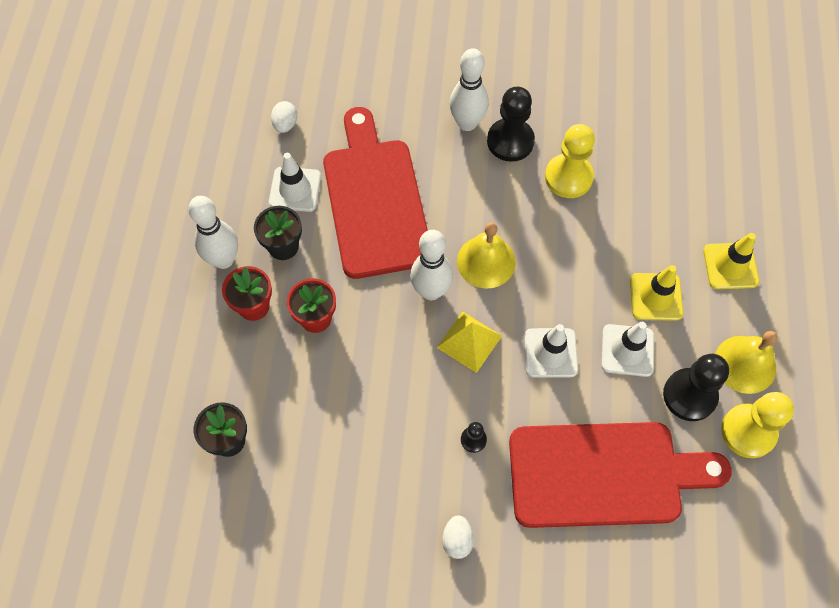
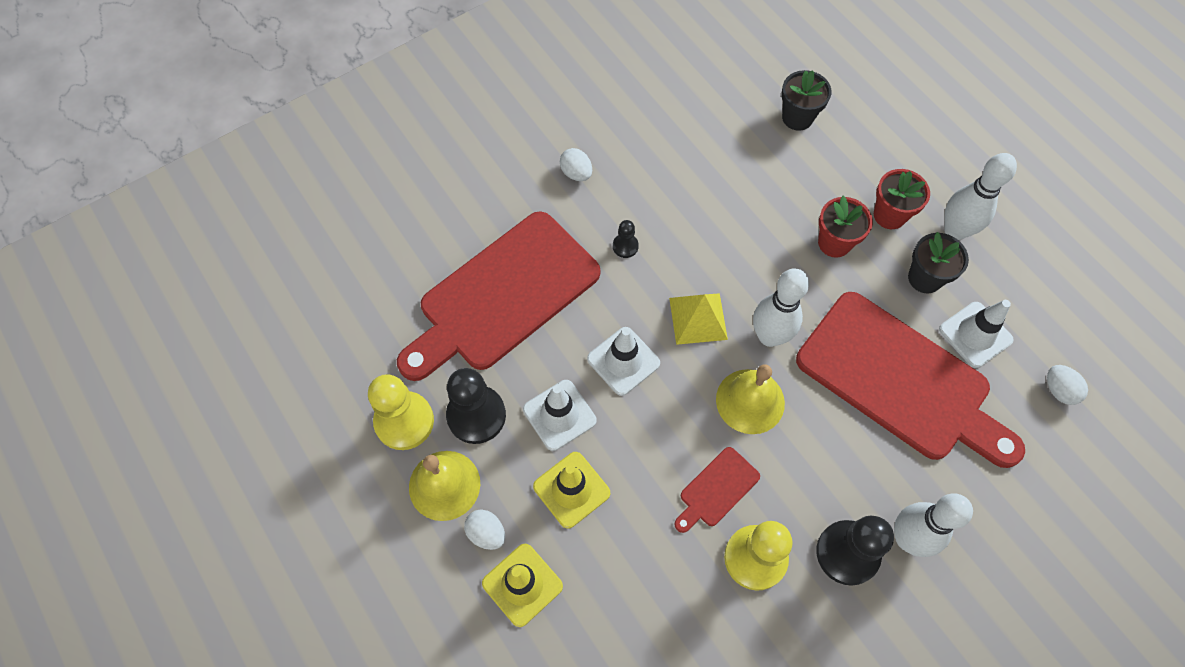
camera: 140 degrees right, 0 degrees up
none -> white egg [464,510,505,550]
none -> red cutting board [674,447,760,533]

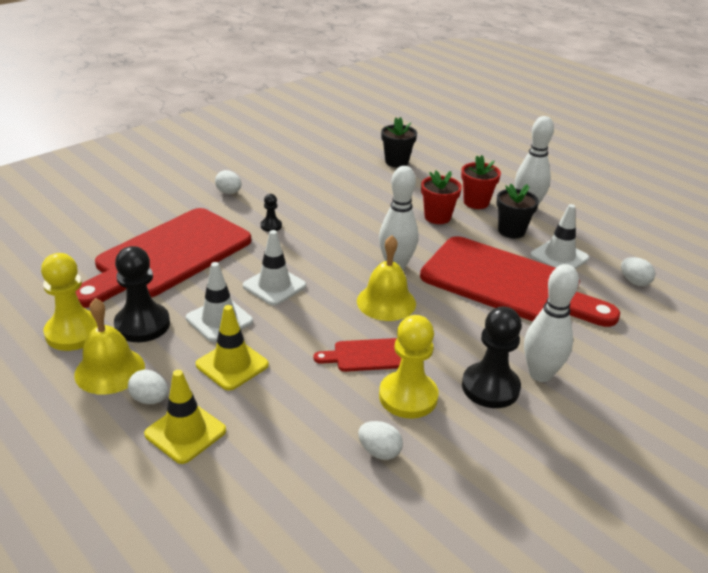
camera: 10 degrees left, 30 degrees down
yellow pyramid [669,293,728,345] -> none
red cutting board [674,447,760,533] -> red cutting board turned 45 degrees clockwise [314,338,401,372]
none -> white egg [358,421,403,460]

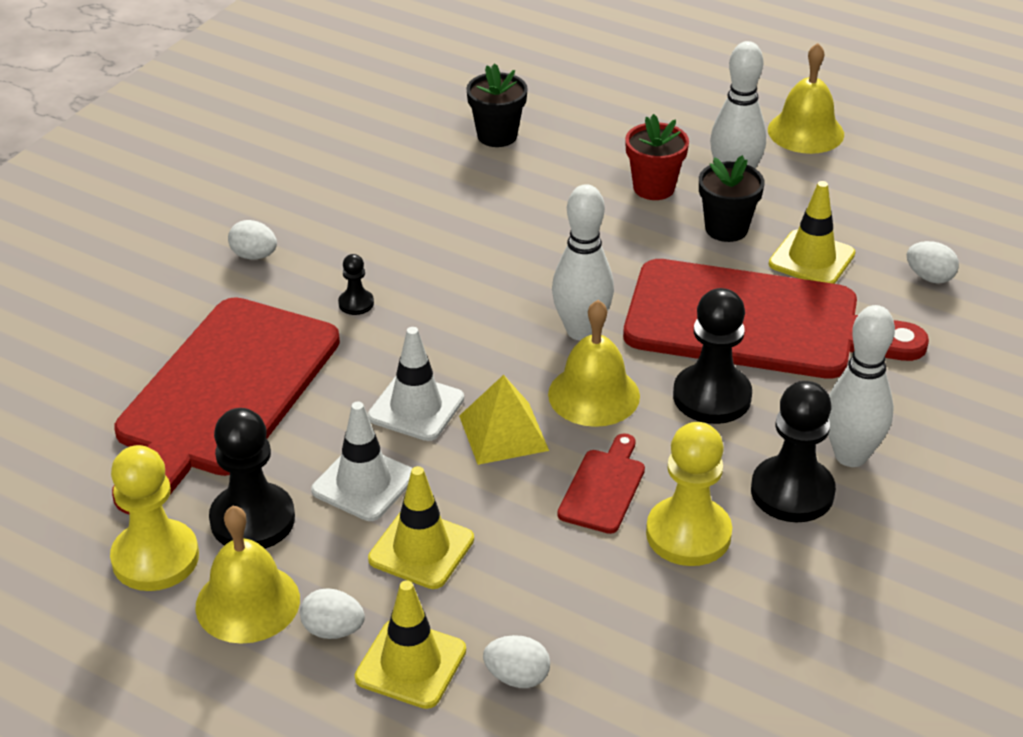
camera: 15 degrees left, 5 degrees up
red cutting board [314,338,401,372] -> red cutting board turned 135 degrees clockwise [557,433,645,534]
white egg [358,421,403,460] -> white egg moved to [483,635,550,688]
red flower pot [421,171,462,224] -> none
white traffic cone [530,204,589,269] -> yellow traffic cone [769,181,855,284]
none -> yellow pyramid [459,375,549,465]
none -> black pawn [673,288,752,424]
none -> yellow bell [768,43,844,154]

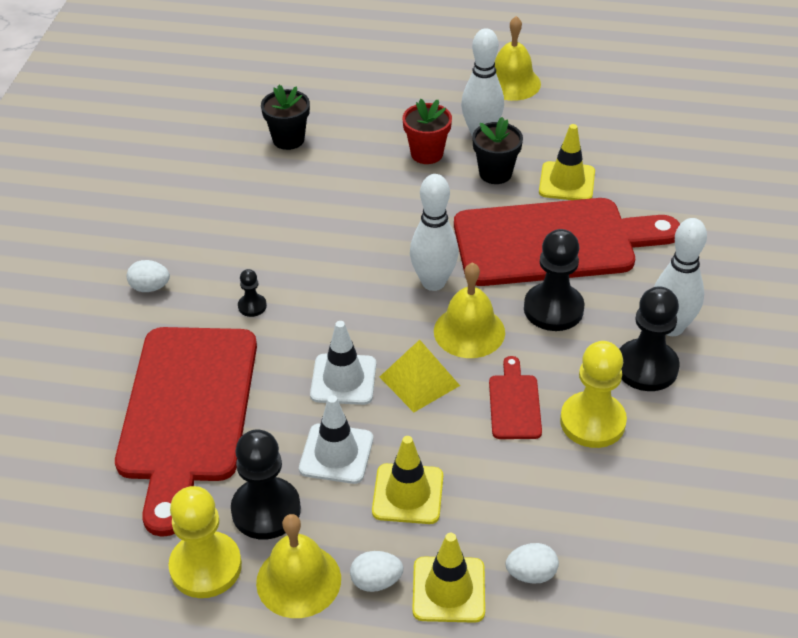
camera: 20 degrees left, 5 degrees up
white egg [907,241,959,283] -> none

